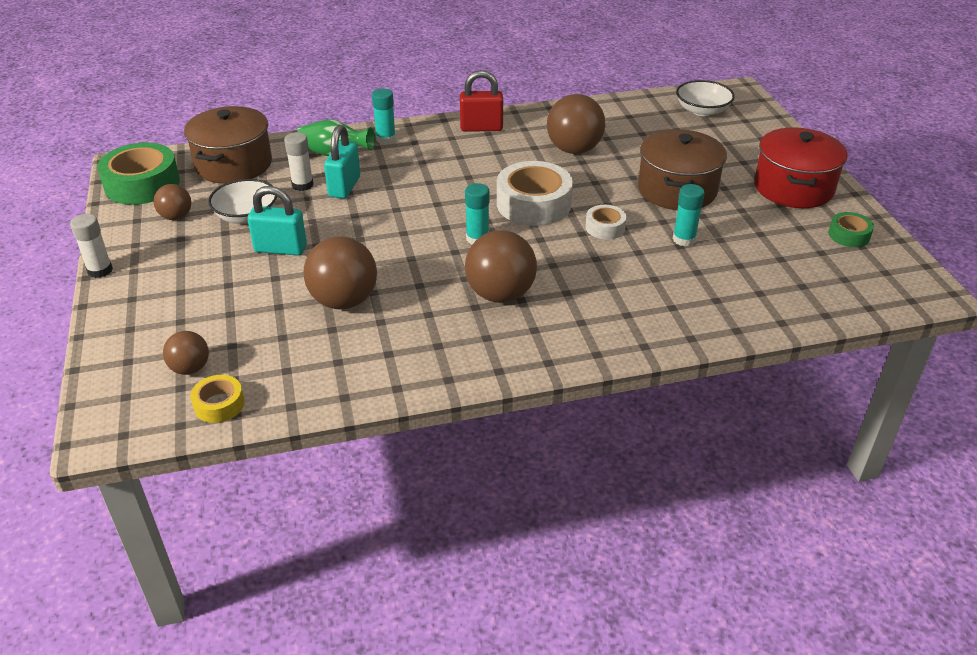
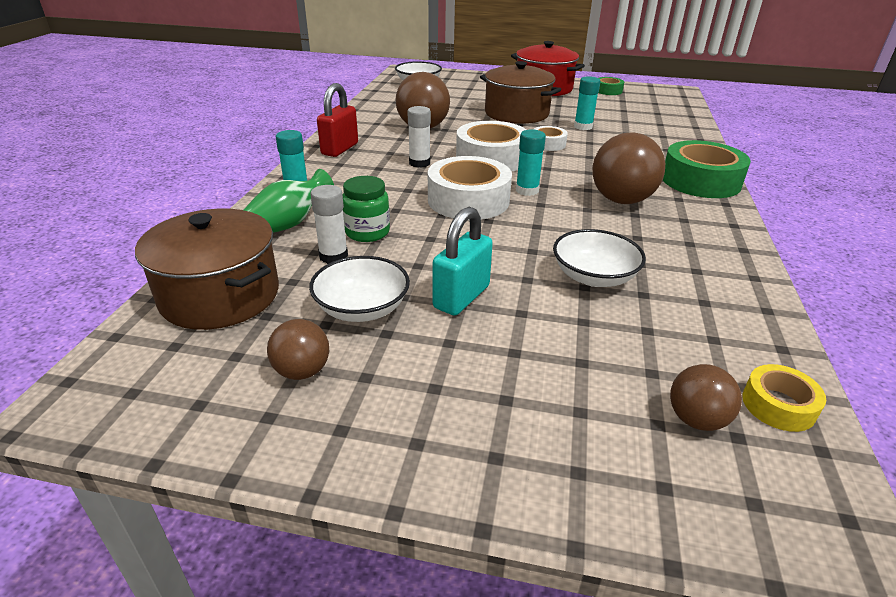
camera: 65 degrees left, 5 degrees down
white glue stick [70,214,113,278] -> white glue stick moved to [408,106,431,168]
green tape [97,142,180,205] -> green tape moved to [663,140,751,198]
brown ball [303,236,377,310] -> white bowl [553,229,646,287]
turquoise padlock [324,125,360,199] -> green jar [343,176,390,242]
none -> white tape [428,156,512,220]

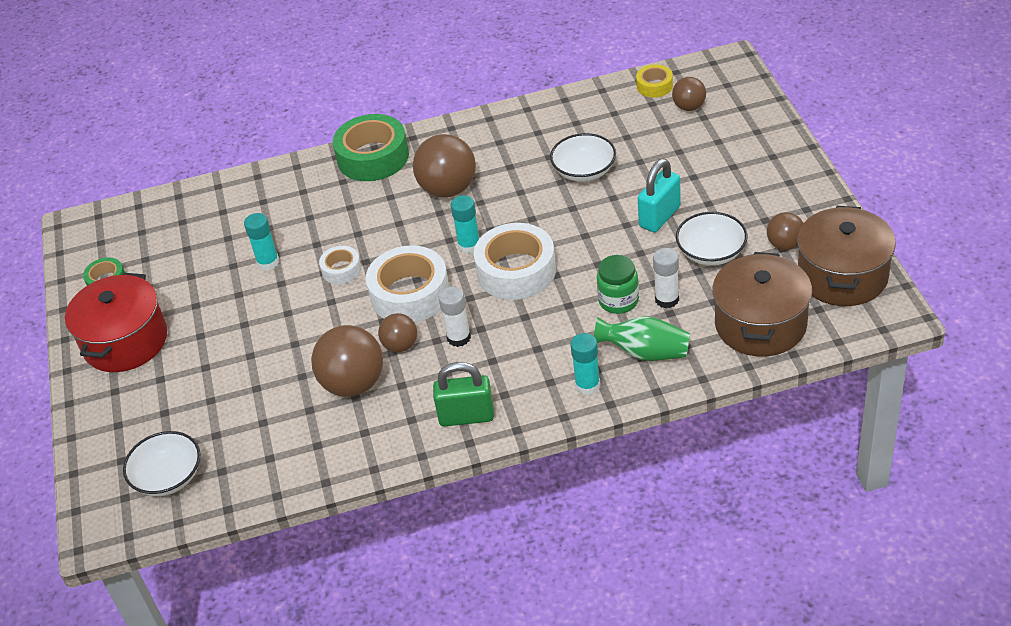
camera: 110 degrees left, 10 degrees up
red padlock [317,83,358,157] -> green padlock [433,362,494,427]
turquoise padlock [433,207,493,315] -> turquoise padlock turned 60 degrees counterclockwise [638,158,681,232]
brown pot [480,61,561,124] -> brown pot moved to [797,206,896,306]
none -> brown ball [378,313,417,352]

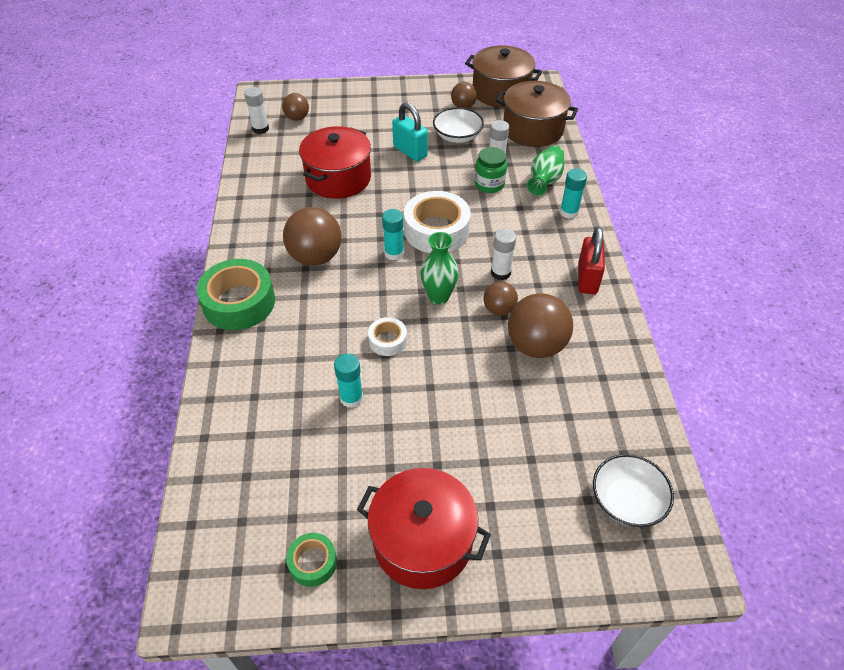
camera: 85 degrees left, 5 degrees up
white tape [366,245,449,323] -> green vase [420,232,459,305]
green padlock [433,362,494,427] -> red padlock [578,227,605,294]
white bowl [550,133,616,182] -> red pot [299,126,371,199]
yellow tape [636,65,673,97] -> white glue stick [244,87,269,134]

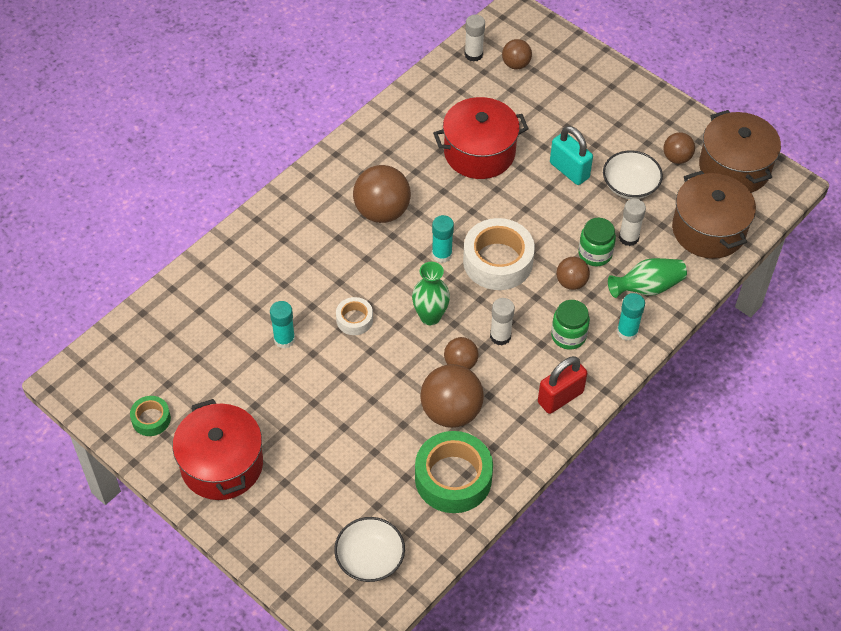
camera: 45 degrees right, 5 degrees up
green tape [196,259,275,330] -> green tape moved to [415,431,493,513]
turquoise padlock [392,102,428,161] -> turquoise padlock turned 45 degrees counterclockwise [550,126,593,185]
none -> green jar [551,300,590,350]
none -> brown ball [556,257,590,290]

